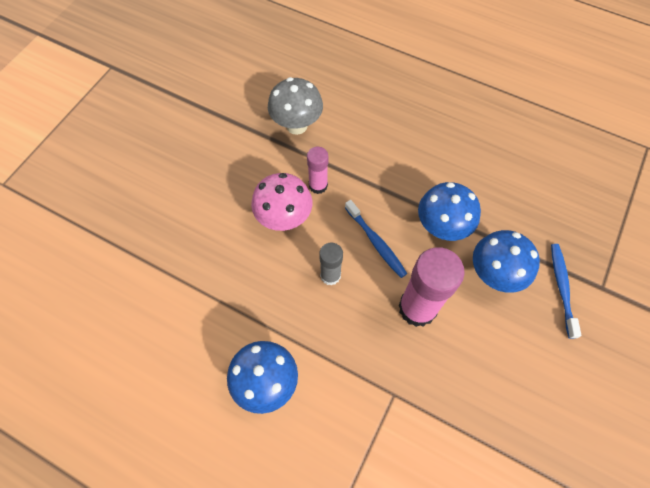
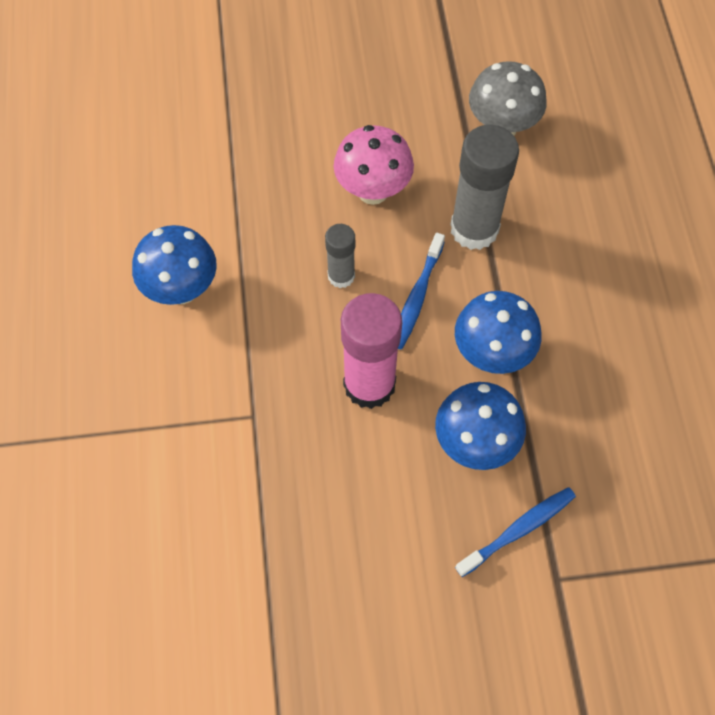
camera: 55 degrees right, 0 degrees up
pink glue stick [307,147,328,194] -> none
none -> grey glue stick [450,125,519,250]

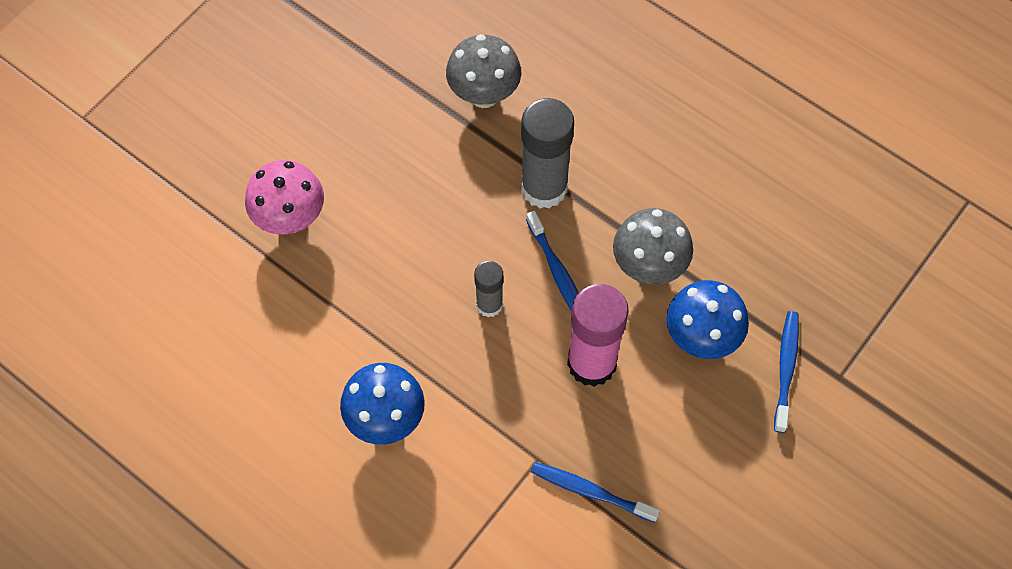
camera: 45 degrees left, 0 degrees up
pink mushroom [334,125,414,205] -> pink mushroom moved to [245,160,324,235]
blue mushroom [455,291,542,374] -> grey mushroom [613,208,693,284]
none -> blue toothbrush [531,462,660,523]

